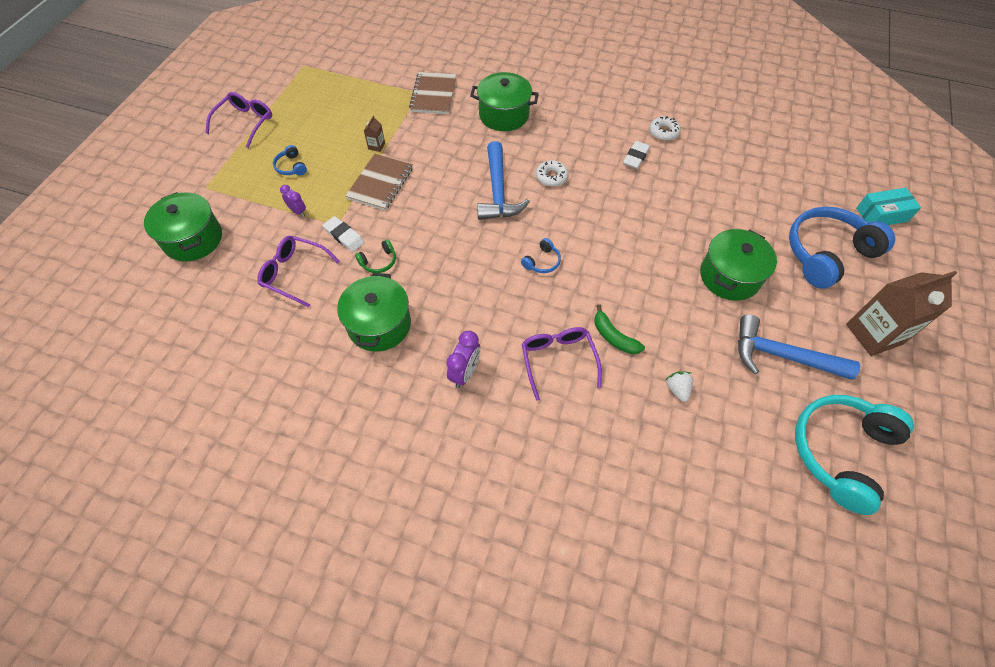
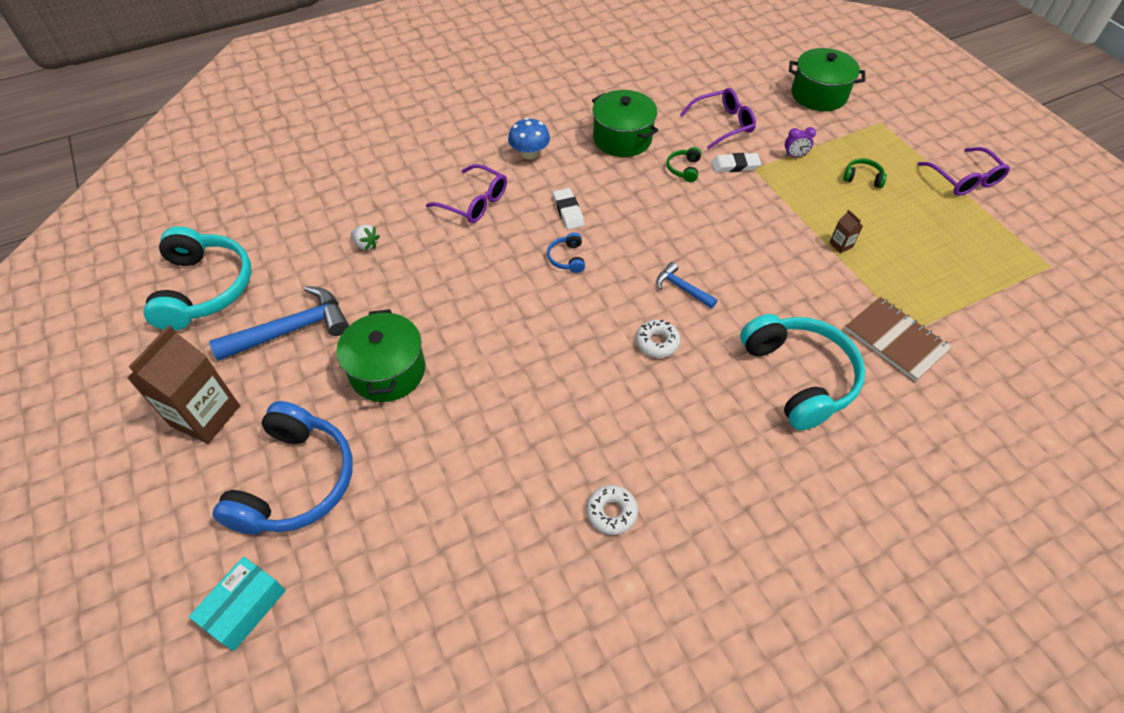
camera: 135 degrees right, 5 degrees down
blue headphones [273,145,307,176] -> green headphones [843,158,887,188]
brown notebook [346,154,413,211] -> none
purple clock [447,331,480,388] -> blue mushroom [508,118,550,159]
green pot [470,72,539,131] -> turquoise headphones [740,314,865,430]
blue hammer [477,141,530,220] -> blue hammer [656,262,717,309], size x0.53
green banana [595,304,645,354] -> none
white eraser [623,141,650,169] -> white eraser moved to [553,188,585,230]

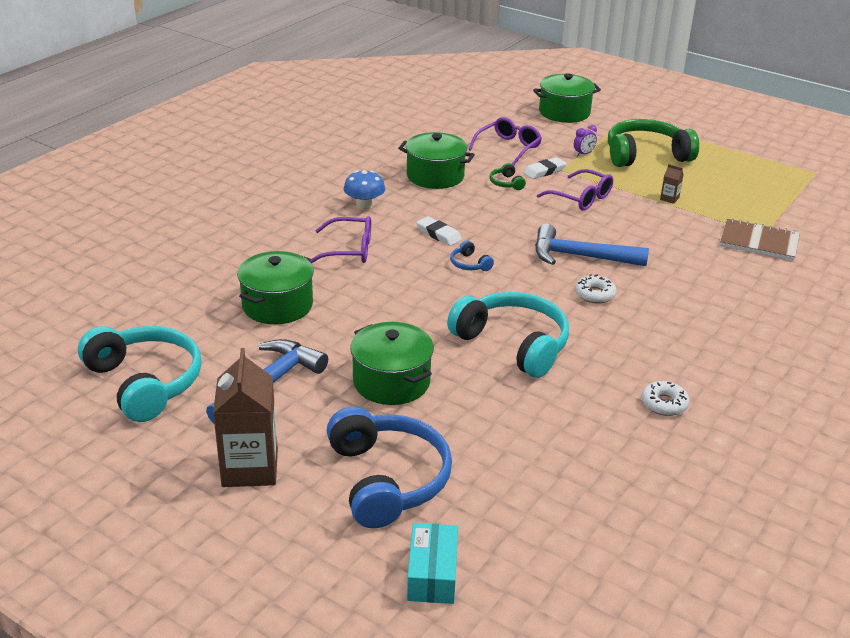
camera: 30 degrees left, 20 degrees down
white strawberry [351,224,380,250] -> green pot [237,251,314,324]
blue hammer [656,262,717,309] -> blue hammer [535,224,649,266], size x1.88
turquoise headphones [740,314,865,430] -> turquoise headphones moved to [447,292,569,378]
green headphones [843,158,887,188] -> green headphones [608,119,699,167], size x2.44
purple glasses [918,147,1010,196] -> purple glasses moved to [537,169,613,211]

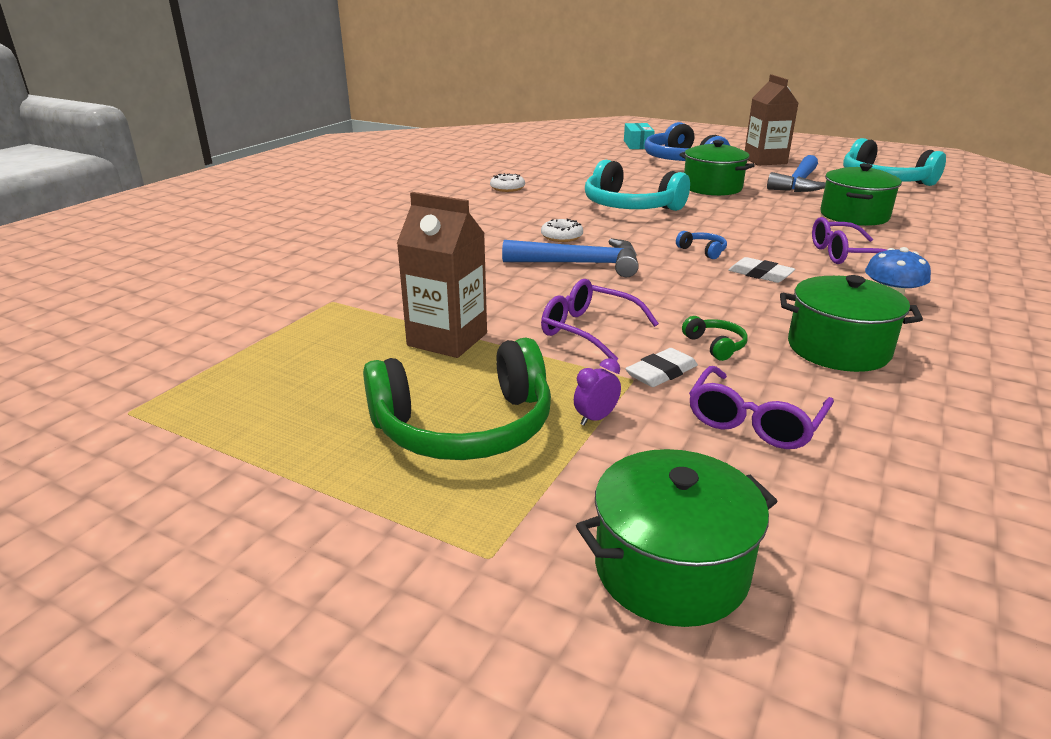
camera: 175 degrees right, 5 degrees down
brown carton [660,164,684,204] -> brown carton [397,192,487,358], size x2.46
brown notebook [720,218,800,261] -> none

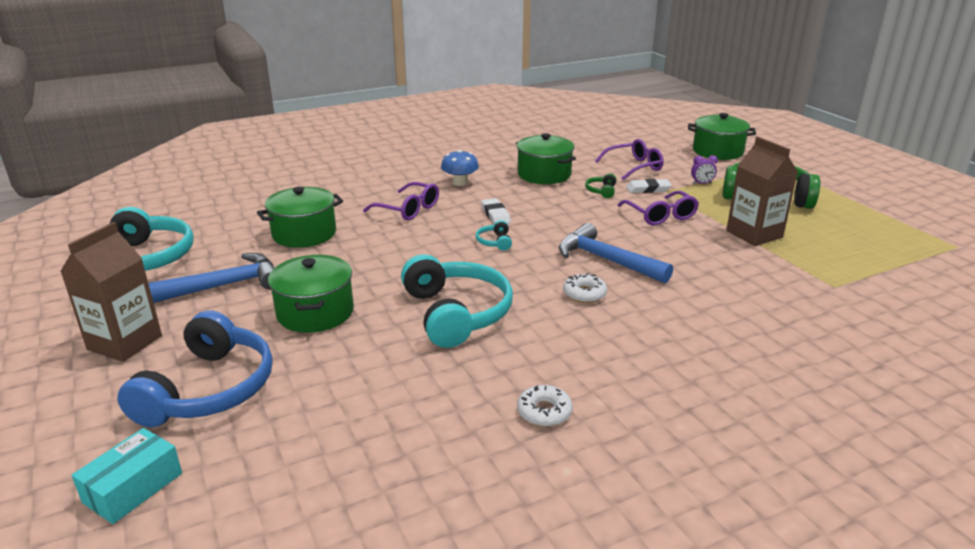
camera: 145 degrees left, 0 degrees up
blue headphones [676,231,727,259] -> turquoise headphones [476,220,512,251]

